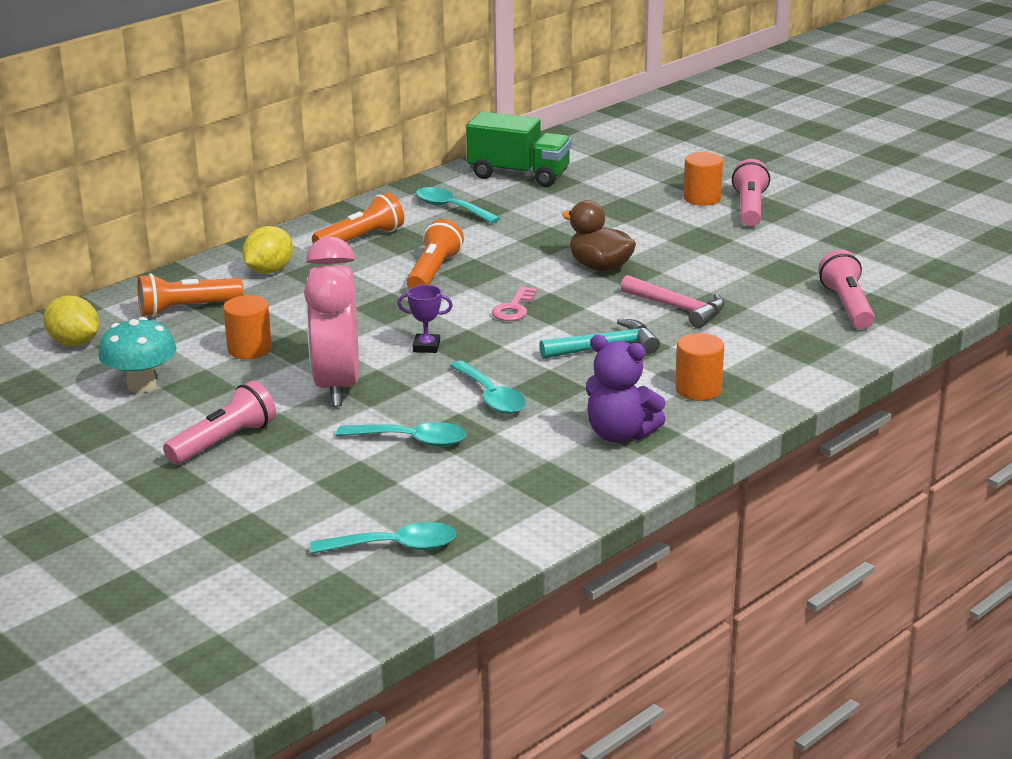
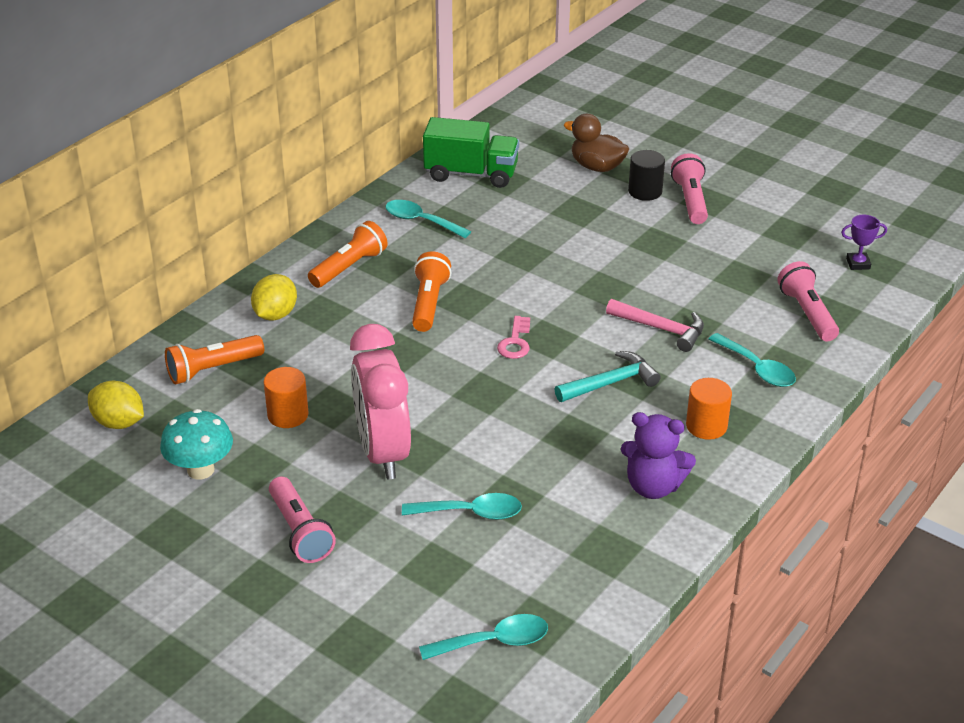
camera: 10 degrees left, 10 degrees up
pink flashlight [163,381,276,465] -> pink flashlight turned 120 degrees clockwise [269,477,336,563]
purple trophy [397,285,453,353] -> purple trophy moved to [841,215,887,270]
turquoise spoon [450,360,526,414] -> turquoise spoon moved to [708,333,796,387]
brown duck [562,200,636,272] -> brown duck moved to [564,114,629,172]
orange cylinder [684,152,723,206] -> black cylinder [628,150,665,201]

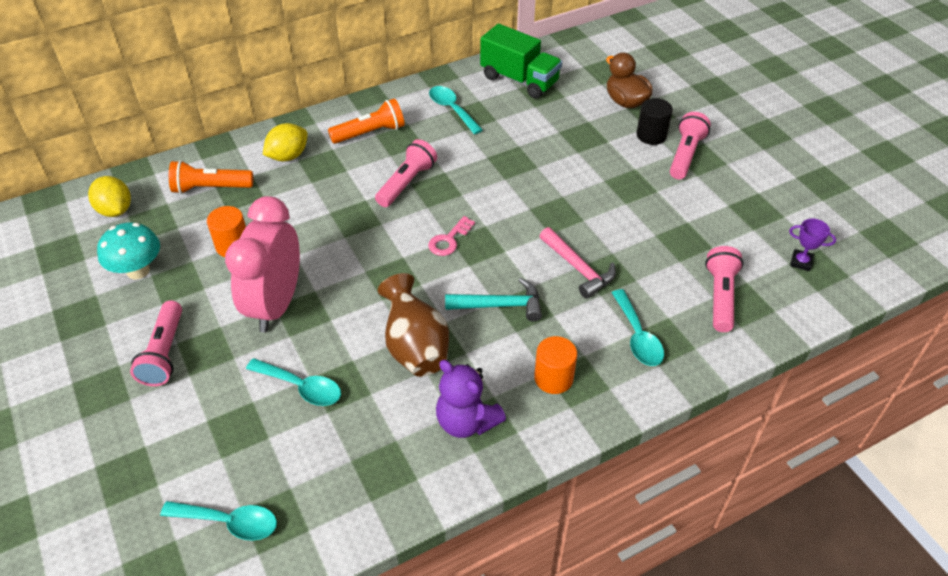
camera: 25 degrees right, 10 degrees up
orange flashlight [412,251,452,332] -> pink flashlight [375,139,437,207]
none -> brown vase [378,273,449,377]

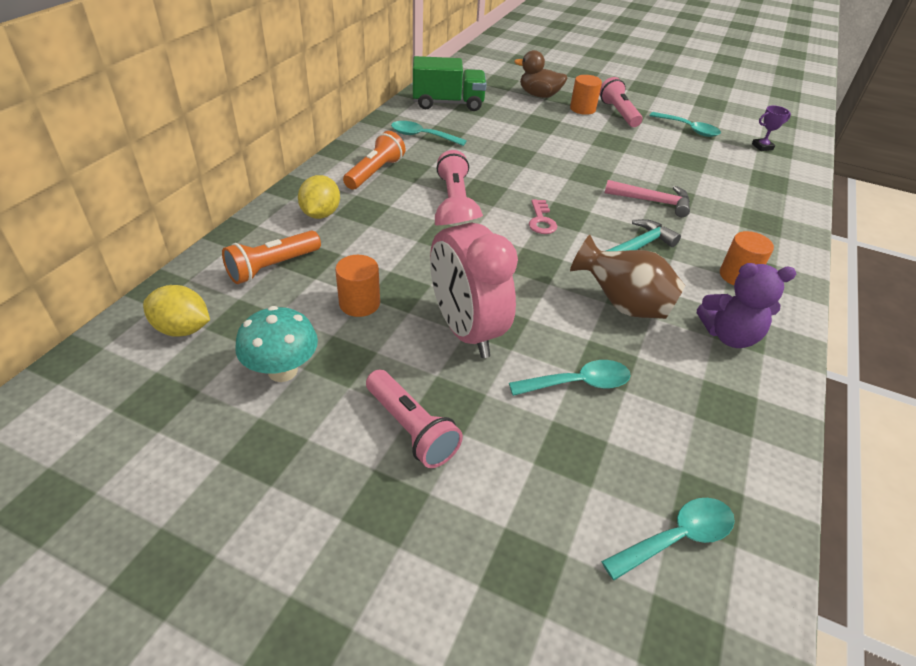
camera: 40 degrees left, 5 degrees down
turquoise spoon [612,289,664,366] -> turquoise spoon moved to [649,112,721,137]
black cylinder [636,98,673,145] -> orange cylinder [570,75,602,115]
pink flashlight [705,246,743,332] -> none

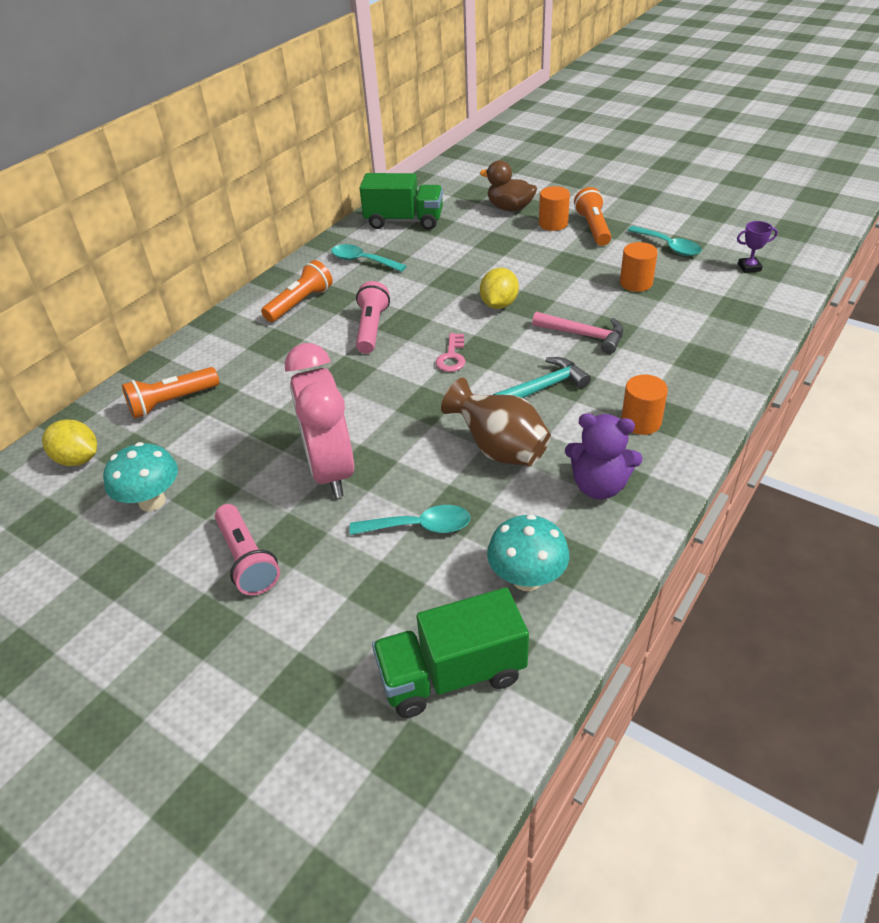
camera: 15 degrees right, 0 degrees up
yellow lemon [298,175,340,219] -> yellow lemon moved to [480,268,519,309]
orange cylinder [335,255,380,317] -> orange cylinder moved to [620,242,658,292]
pink flashlight [599,77,642,127] -> orange flashlight [574,187,611,246]
turquoise spoon [601,498,735,580] -> green truck [372,588,529,718]
none -> turquoise mushroom [487,514,569,591]

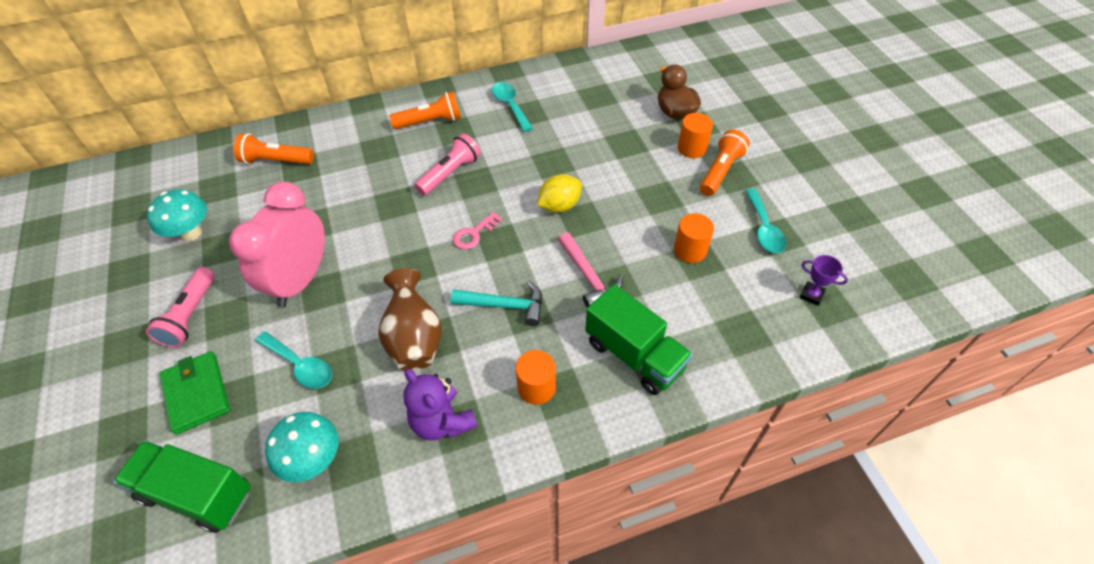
camera: 35 degrees right, 10 degrees up
yellow lemon [42,419,97,466] -> none
green truck [359,173,443,230] -> green truck moved to [585,284,693,395]
none -> green wallet [159,351,230,435]

